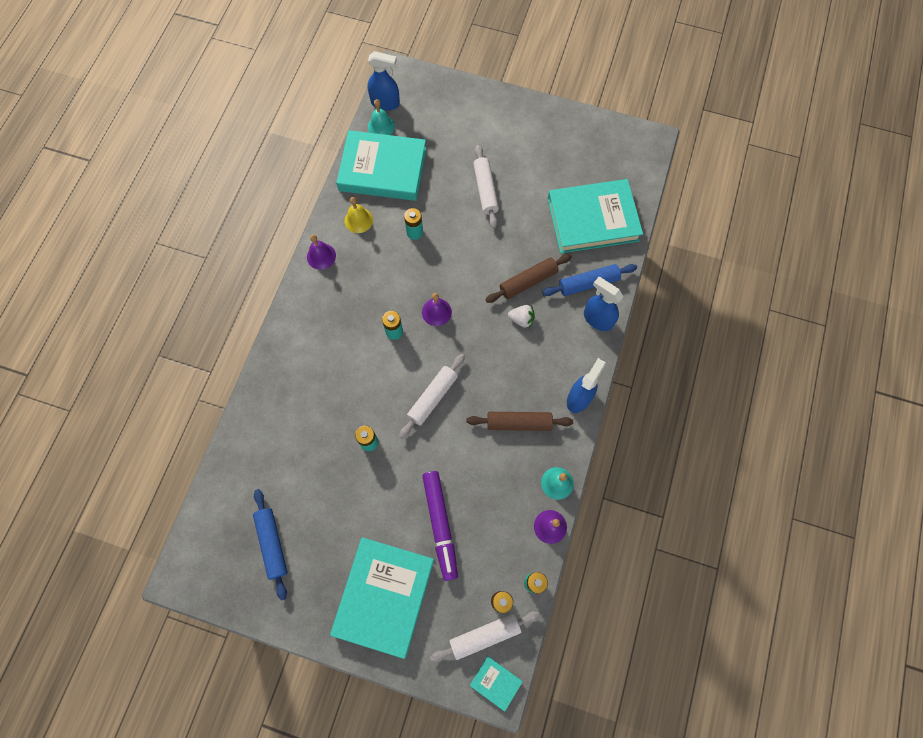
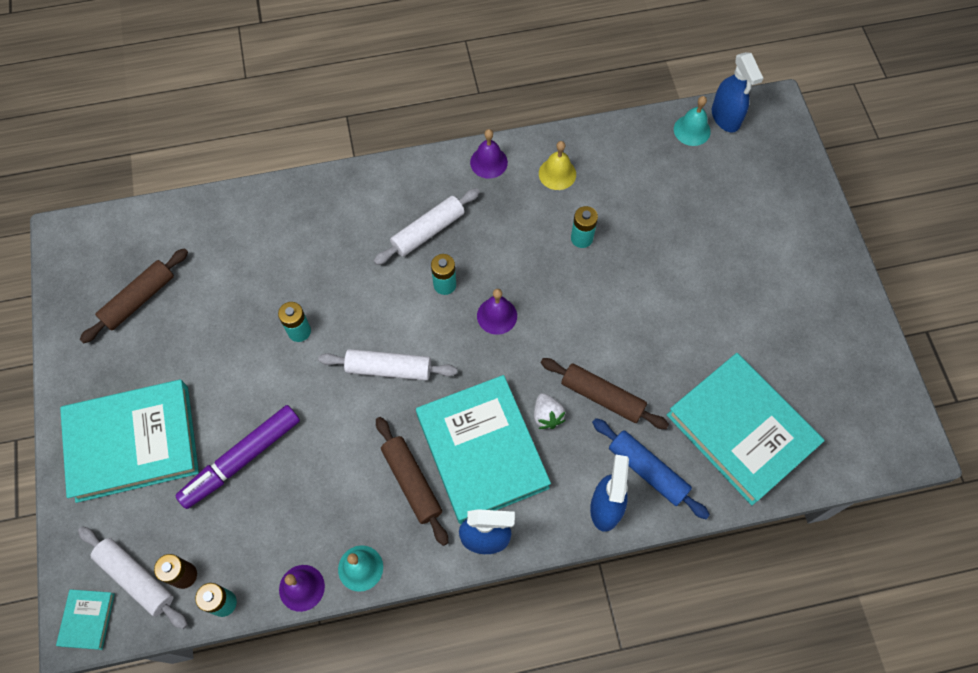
camera: 60 degrees right, 5 degrees down
blue rolling pin [253,489,288,601] -> brown rolling pin [80,248,188,344]
turquoise book [336,130,426,201] -> turquoise book moved to [416,375,551,524]
white rolling pin [473,145,499,228] -> white rolling pin moved to [374,188,480,265]

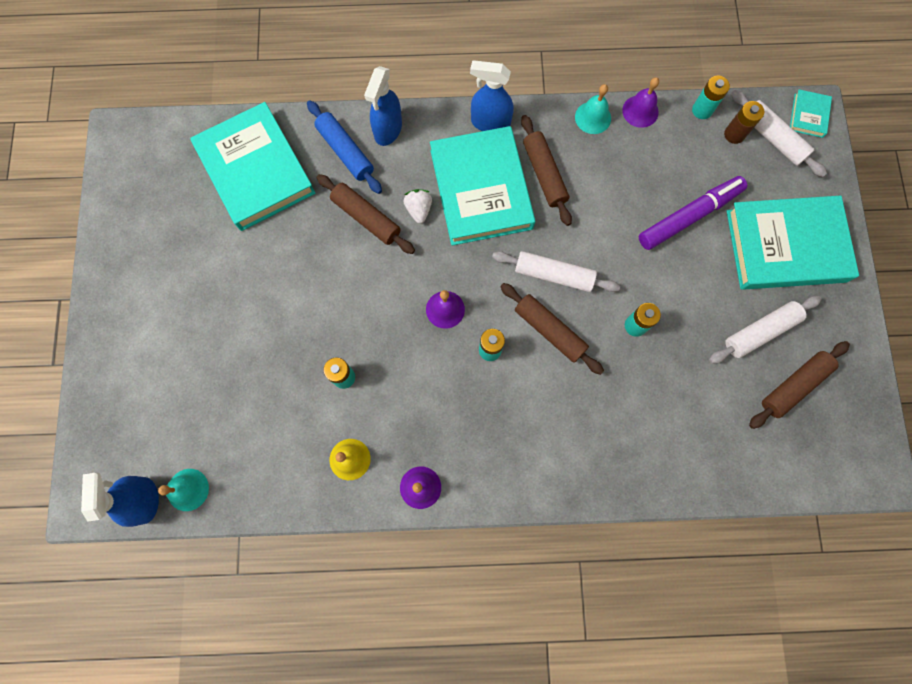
camera: 170 degrees left, 10 degrees up
white rolling pin [374,188,480,265] -> white rolling pin moved to [709,296,822,364]
none -> brown rolling pin [500,283,604,375]

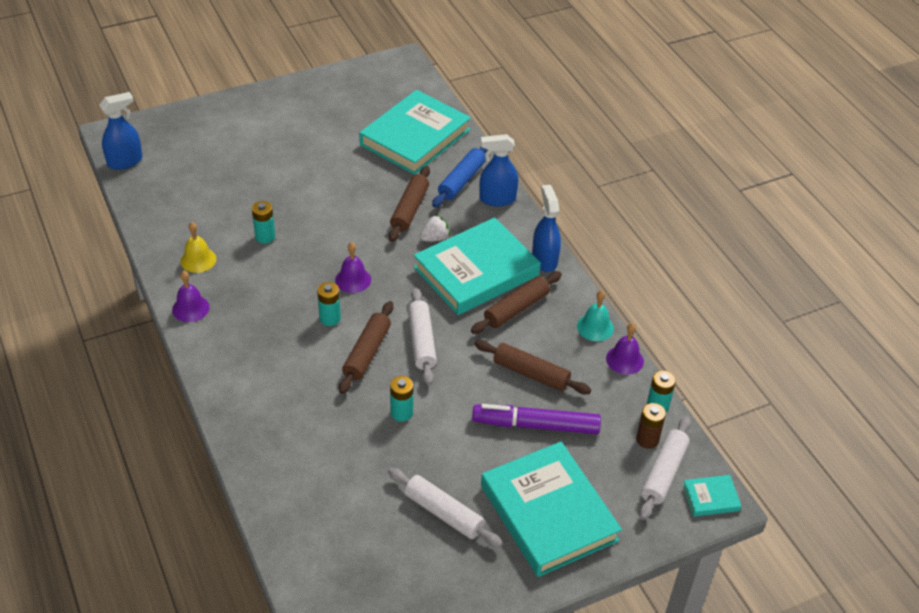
camera: 65 degrees right, 30 degrees down
turquoise bell [158,469,209,511] -> none
purple marker [639,176,747,250] -> purple marker turned 150 degrees clockwise [472,404,601,434]
brown rolling pin [749,341,850,429] -> brown rolling pin moved to [474,340,591,394]

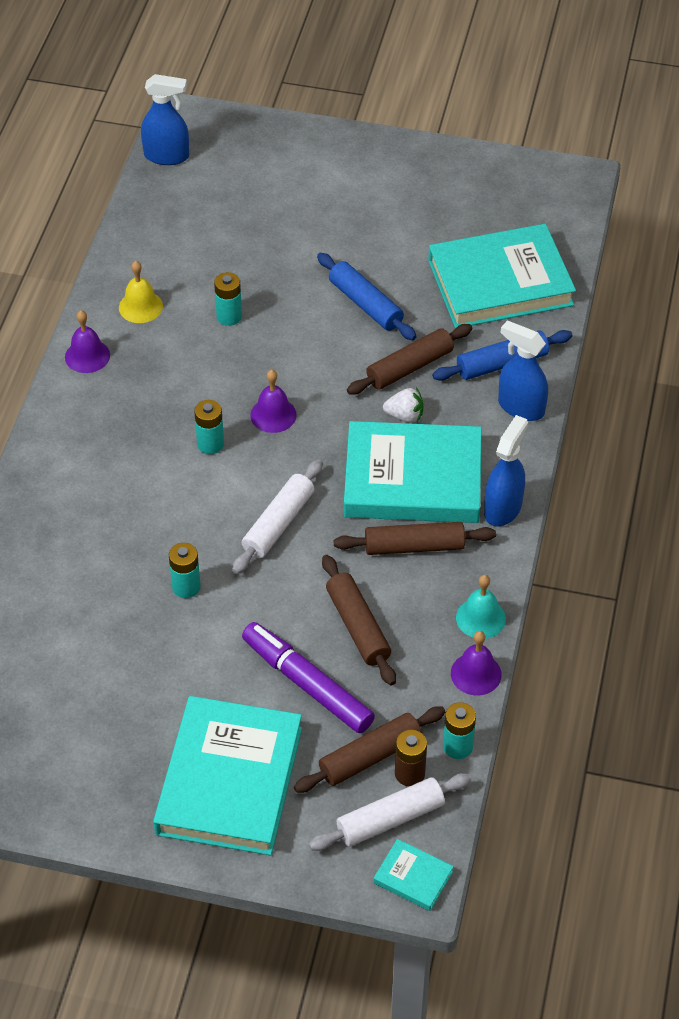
camera: 40 degrees right, 5 degrees up
brown rolling pin [339,301,393,394] -> brown rolling pin moved to [294,706,445,793]
white rolling pin [388,468,503,547] -> none
none -> blue rolling pin [317,253,417,340]

